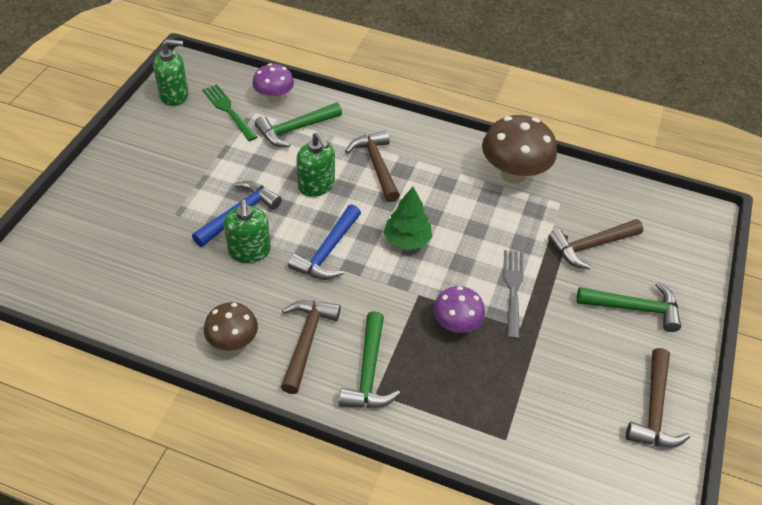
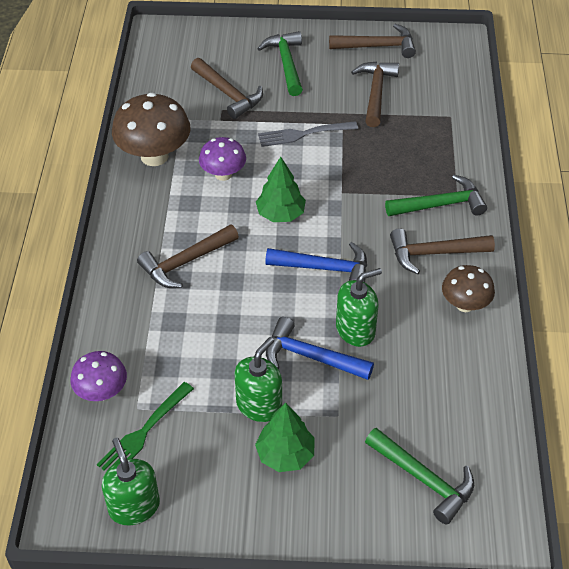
camera: 105 degrees left, 0 degrees up
green hammer [255,103,342,148] -> green hammer moved to [365,428,474,525]
green soap dispenser [296,132,335,197] -> green soap dispenser moved to [234,337,282,422]
purple mushroom [433,286,485,333] -> purple mushroom moved to [199,137,246,181]
none -> green tree [255,403,315,472]
none -> brown hammer [351,62,399,127]

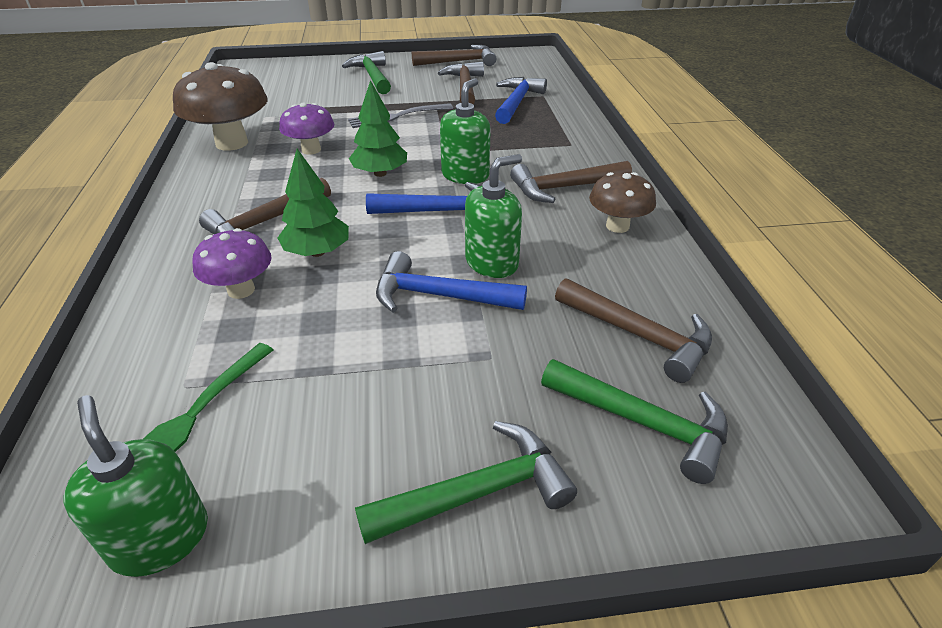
camera: 10 degrees left, 10 degrees down
purple mushroom [70,351,127,401] -> purple mushroom moved to [193,228,271,299]
brown hammer [191,58,263,119] -> brown hammer moved to [555,278,712,383]
green soap dispenser [234,337,282,422] -> green soap dispenser moved to [440,78,491,184]
green tree [255,403,315,472] -> green tree moved to [278,149,349,257]
green hammer [385,175,487,216] -> green hammer moved to [355,421,577,544]
none -> blue hammer [495,77,547,124]

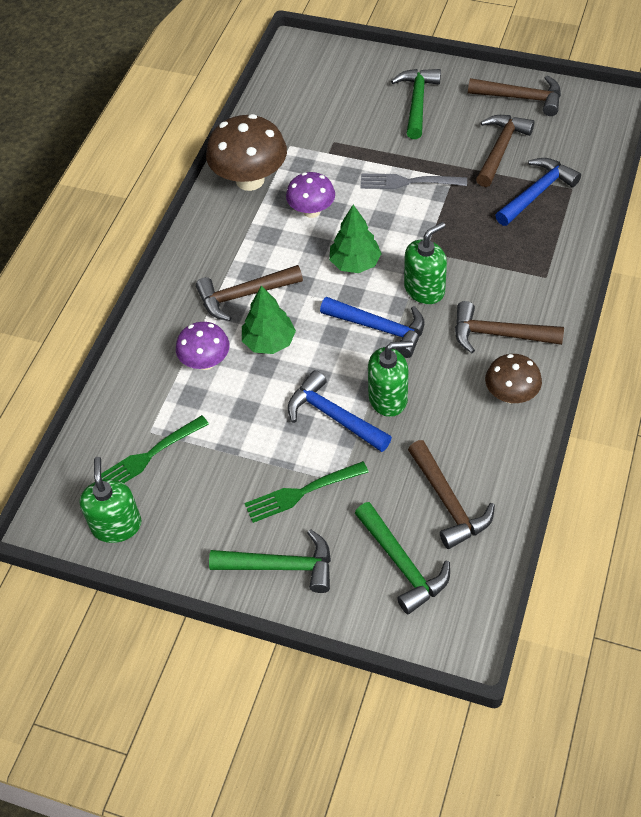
camera: 30 degrees right, 15 degrees up
none -> green fork [244,461,368,523]

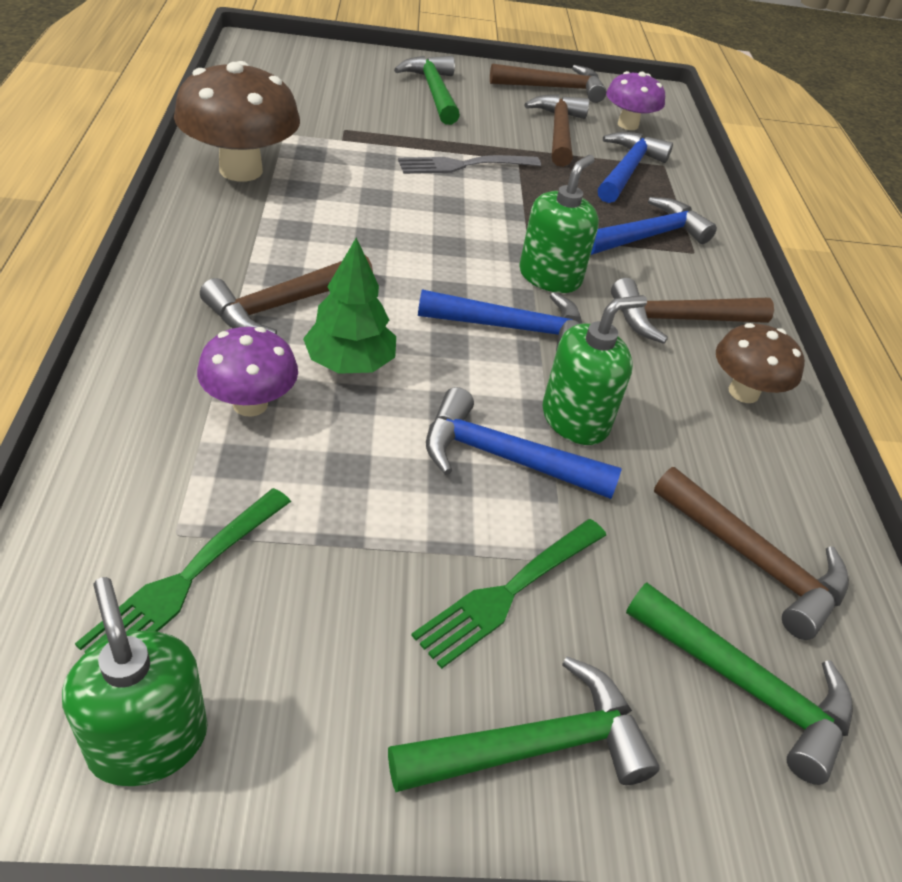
camera: 30 degrees left, 10 degrees down
purple mushroom [286,172,335,218] -> purple mushroom moved to [606,71,665,130]
green tree [329,205,382,273] -> none
none -> blue hammer [591,197,717,255]

